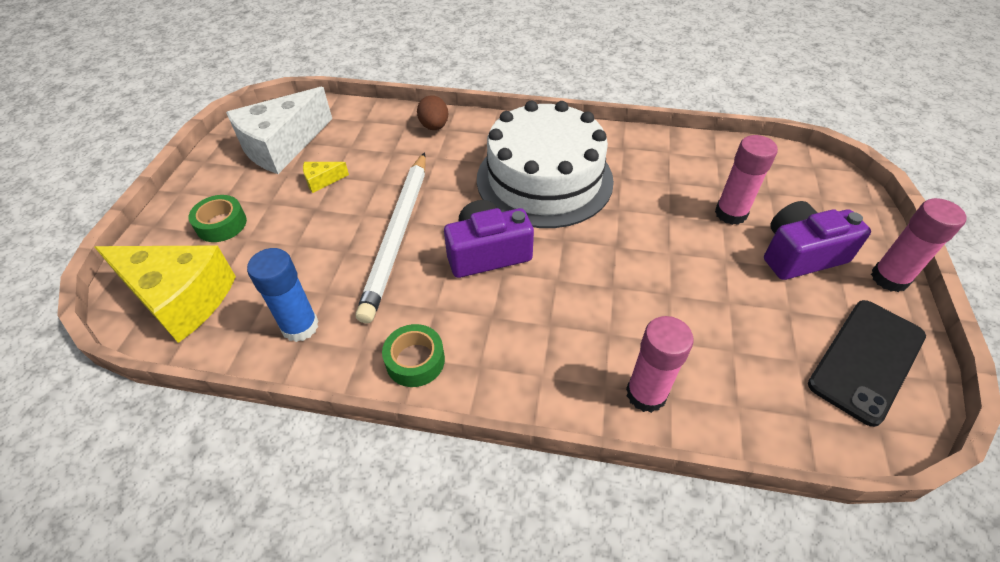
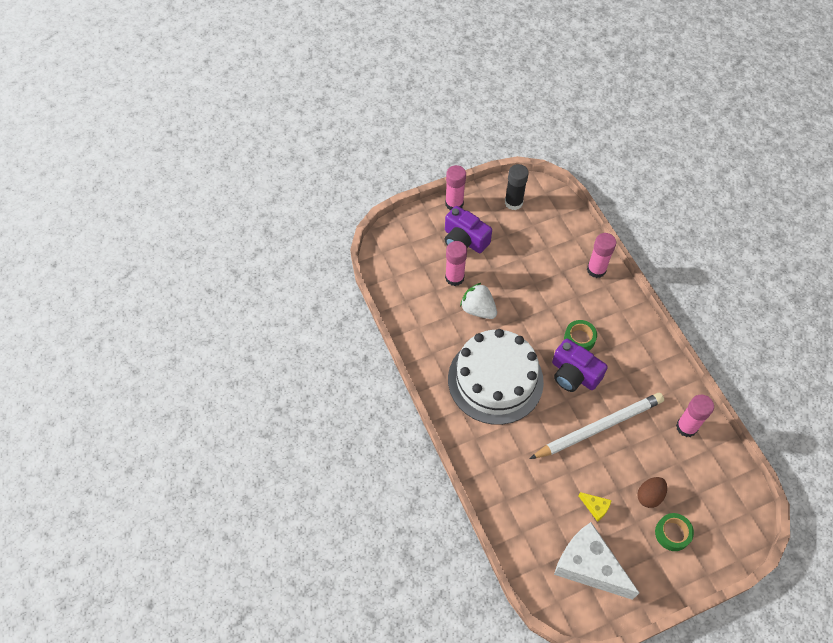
camera: 125 degrees left, 10 degrees up
yellow cheese [95,246,236,343] -> none
white cheese [226,87,332,174] -> white cheese turned 150 degrees counterclockwise [554,522,639,600]
blue glue stick [247,248,318,342] -> pink glue stick [676,395,714,437]
green tape [382,324,445,387] -> green tape moved to [564,320,597,351]
brown egg [417,95,448,130] -> brown egg moved to [637,477,667,508]
black phone [808,300,926,427] -> black glue stick [505,164,529,210]
none -> white strawberry [460,283,497,319]

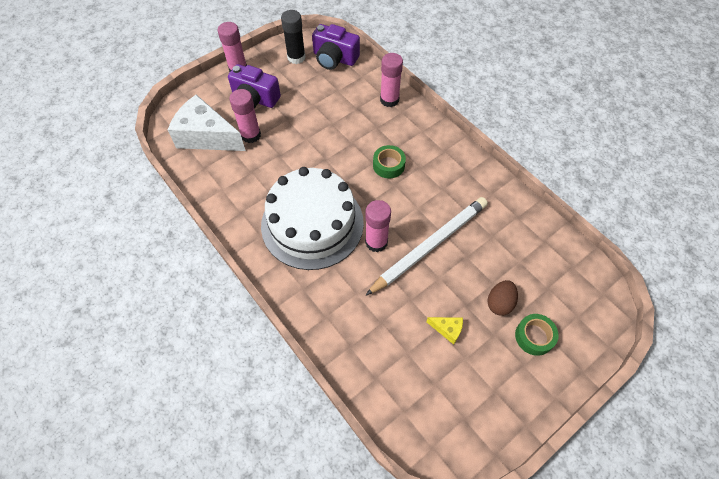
camera: 15 degrees left, 0 degrees up
white strawberry [460,283,497,319] -> none
purple camera [552,339,608,392] -> purple camera moved to [312,24,360,70]
white cheese [554,522,639,600] -> white cheese moved to [168,95,246,151]
pink glue stick [676,395,714,437] -> pink glue stick moved to [365,200,391,252]

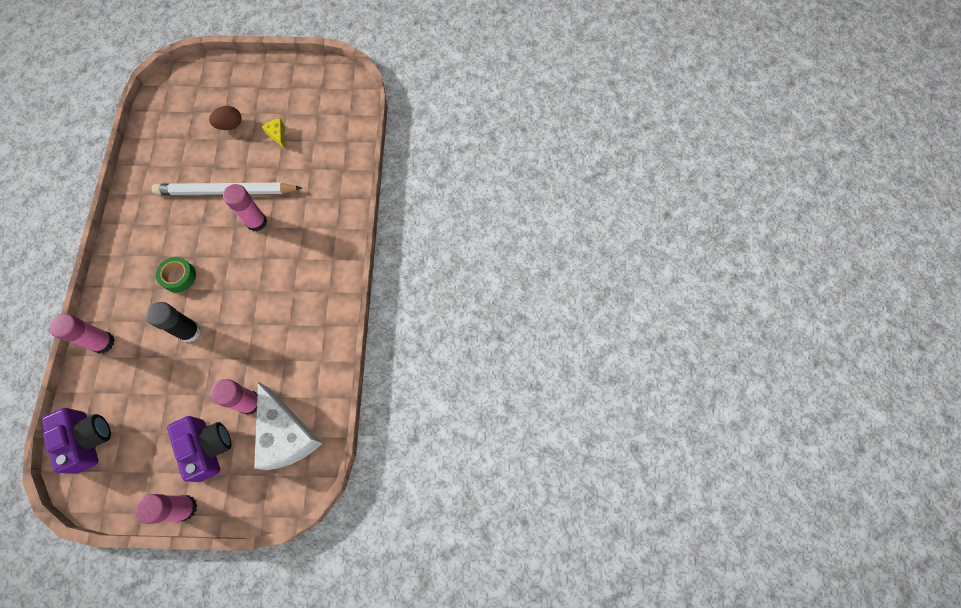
camera: 140 degrees left, 10 degrees up
white cake [261,167,364,270] -> none
black glue stick [281,10,306,64] -> black glue stick moved to [146,302,201,342]
green tape [515,314,559,356] -> none

